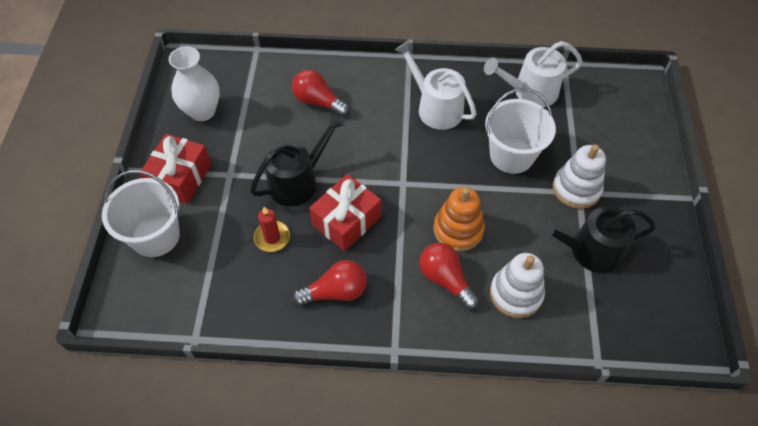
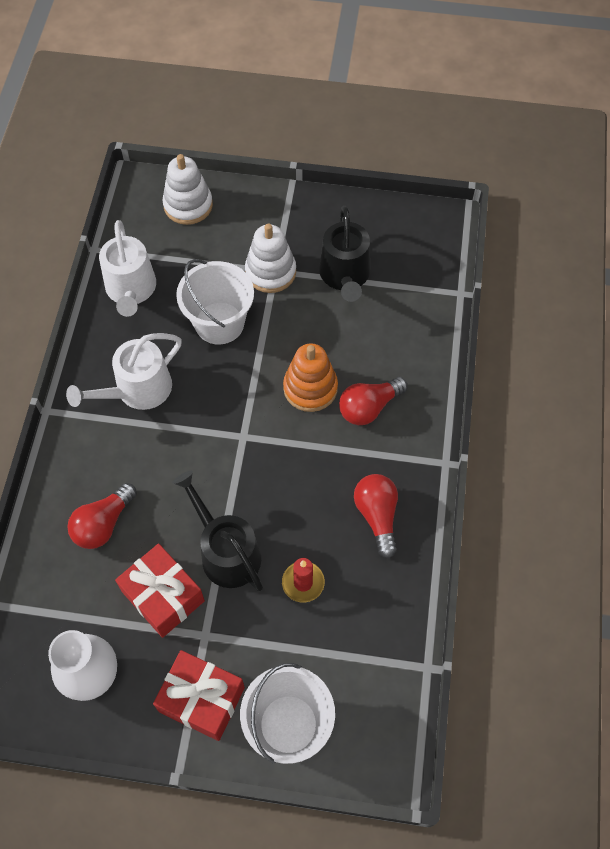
camera: 85 degrees left, 5 degrees up
red gift [309,174,381,251] -> red gift moved to [115,543,205,638]
white stacking toy [490,253,545,318] -> white stacking toy moved to [162,154,213,225]

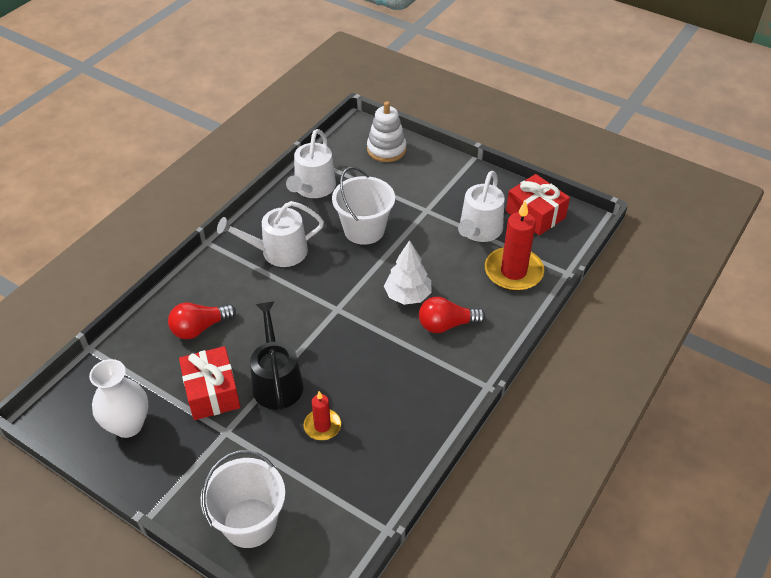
camera: 25 degrees right, 15 degrees down
red gift [153,650,245,741] -> red gift moved to [506,174,570,236]
white stacking toy [245,223,296,293] -> none
orange stacking toy [283,343,338,412] -> white tree [384,240,432,305]
black watering can [319,206,370,302] -> white watering can [458,171,505,242]
red light bulb [354,474,398,558] -> none
none -> red candle [485,200,544,291]

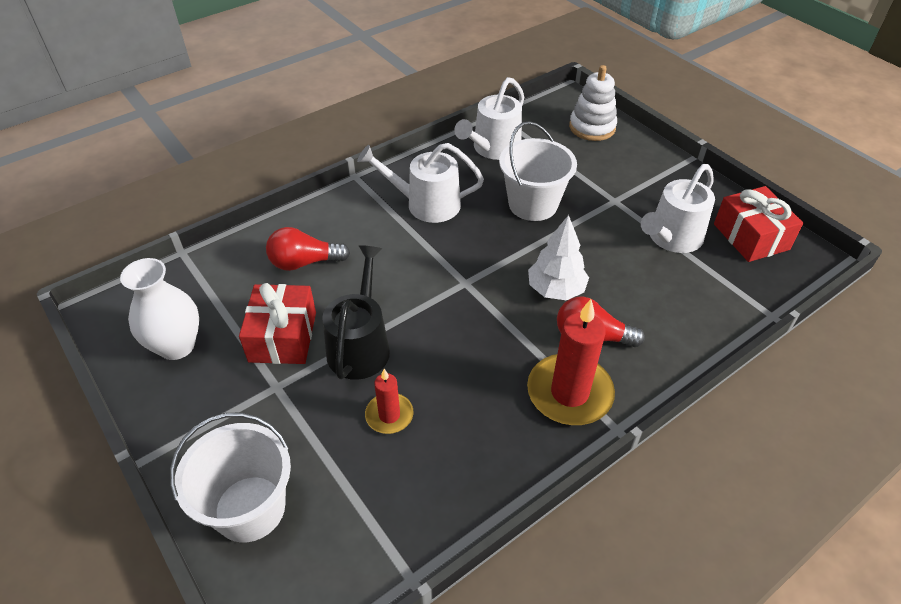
camera: 20 degrees right, 0 degrees up
red candle [485,200,544,291] -> red candle moved to [527,299,615,425]

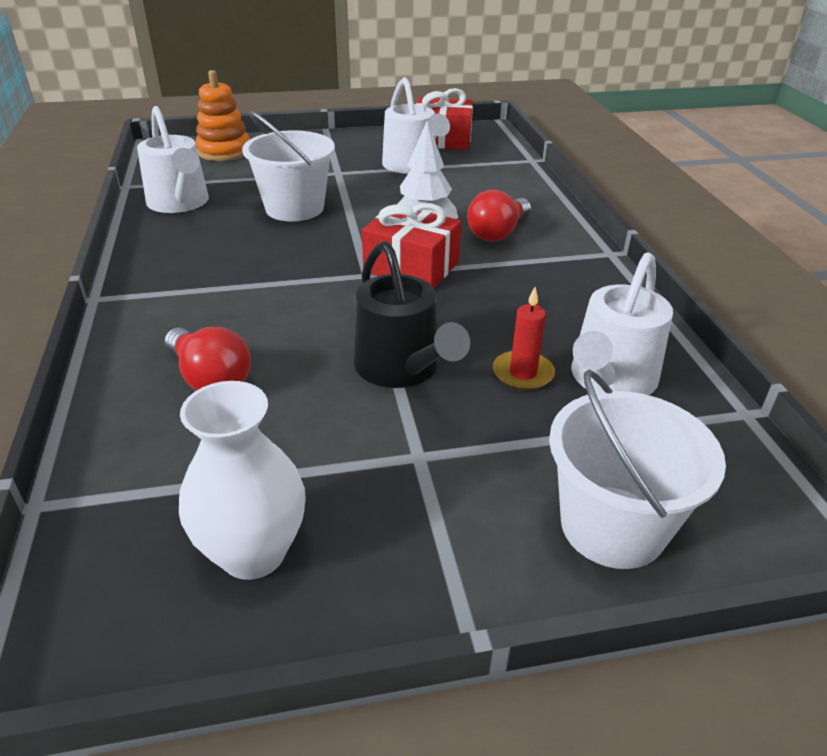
camera: 65 degrees left, 10 degrees down
red gift [239,283,316,364] -> red gift moved to [362,203,461,288]
red light bulb [266,227,350,271] -> red light bulb turned 60 degrees counterclockwise [164,327,251,391]
black watering can [322,245,390,380] -> black watering can turned 150 degrees counterclockwise [354,241,470,388]
white watering can [357,143,484,223] -> white watering can moved to [571,252,673,395]
red candle [527,299,615,425] -> none
white stacking toy [569,65,617,141] -> orange stacking toy [195,70,250,161]

